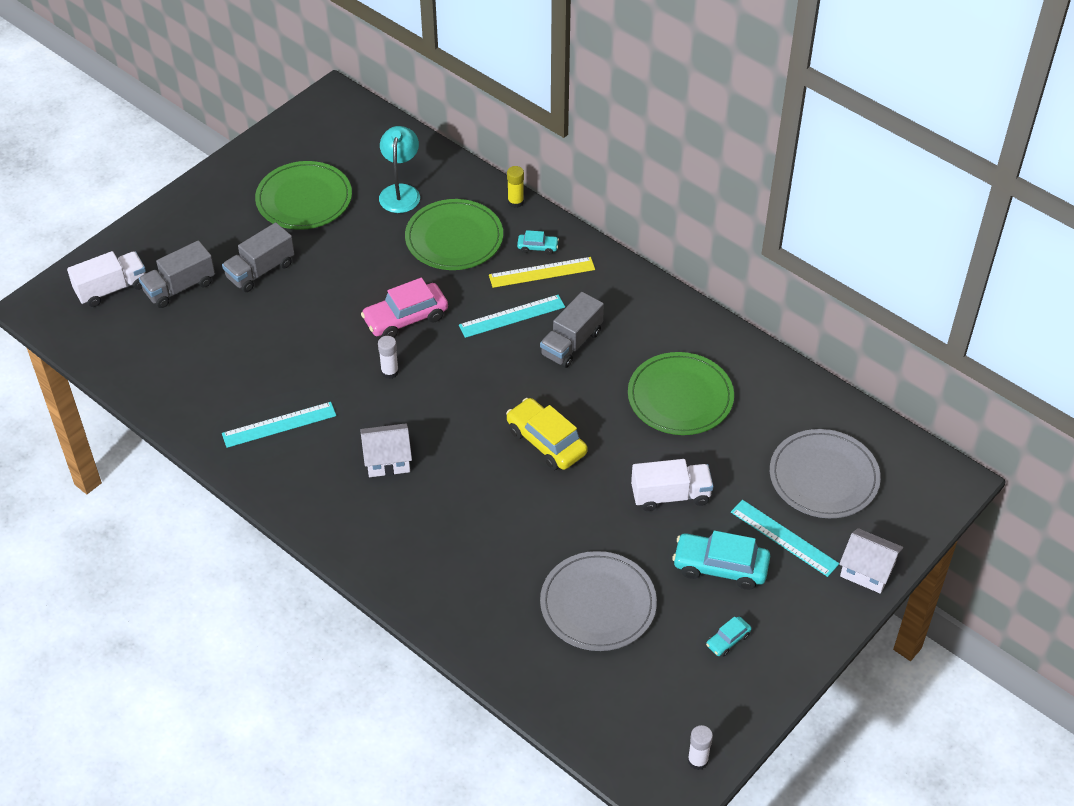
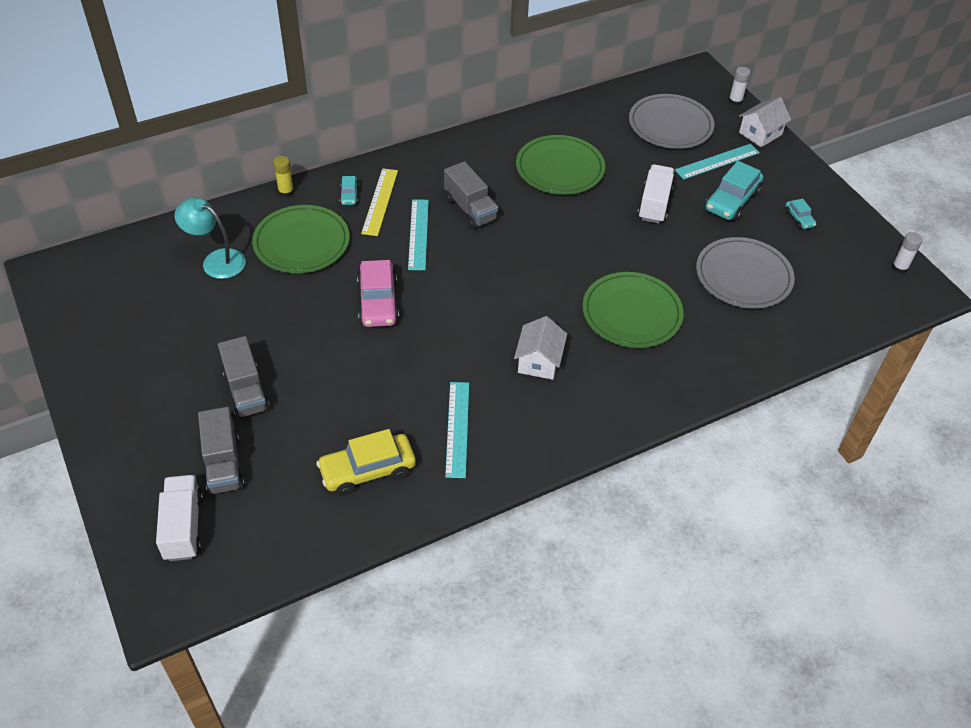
camera: 70 degrees left, 0 degrees up
green plate [255,161,352,230] -> green plate moved to [582,272,684,348]
white glue stick [378,336,399,379] -> white glue stick moved to [729,67,750,106]
yellow car [506,398,588,470] -> yellow car moved to [316,429,416,496]
turquoise car [517,230,559,255] -> turquoise car turned 150 degrees clockwise [340,176,359,205]

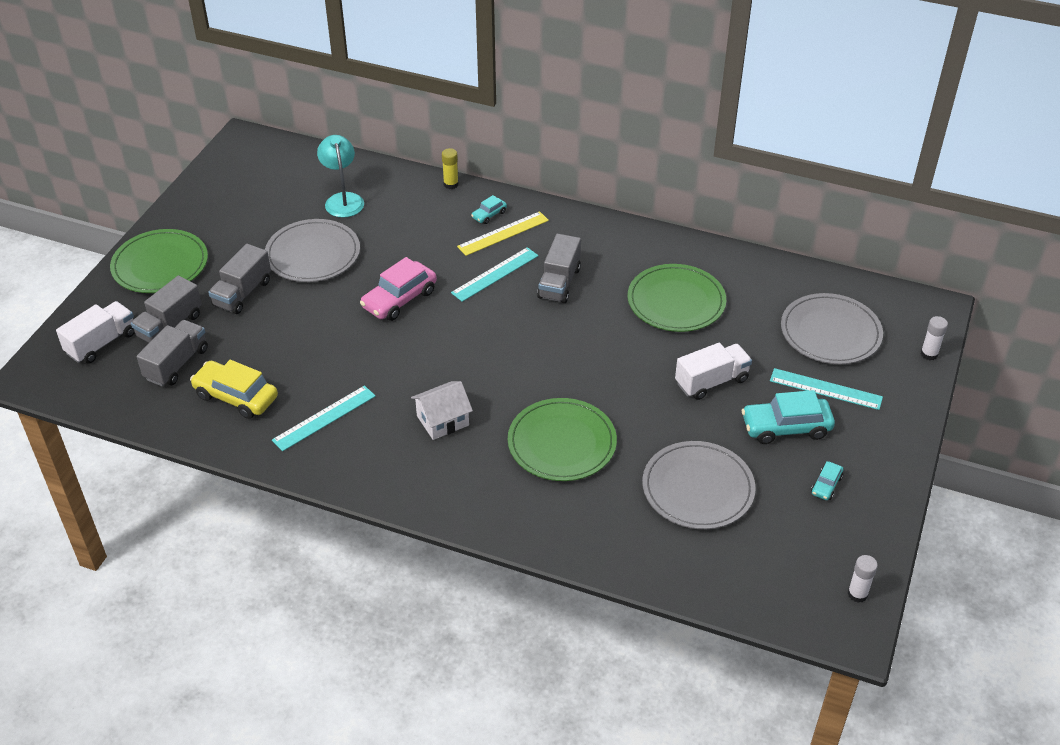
camera: 50 degrees right, 5 degrees down
green plate [252,205,350,273] -> green plate moved to [110,229,208,293]
white house [739,97,791,147] -> none
none -> grey truck [137,320,208,386]
none -> grey plate [265,219,360,282]

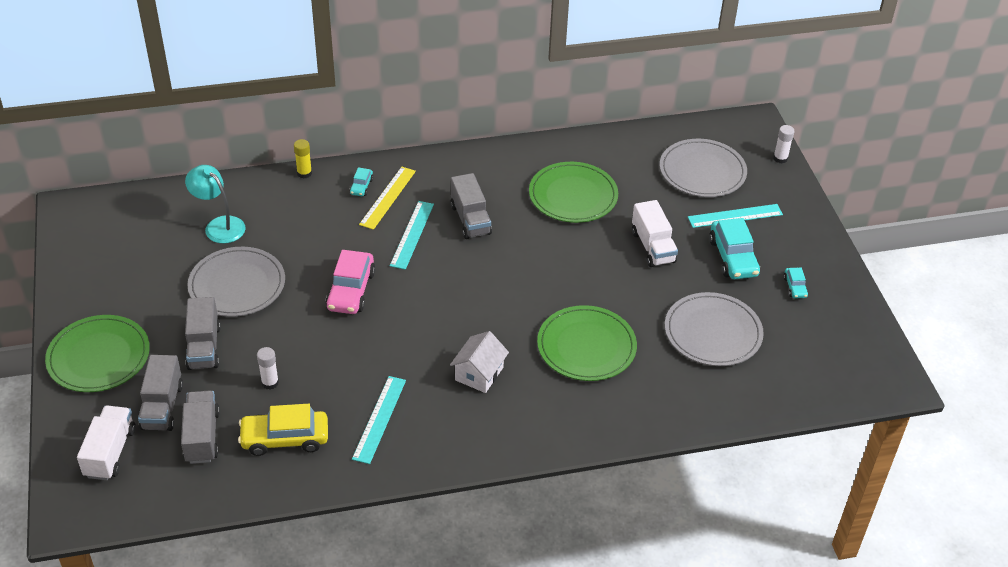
camera: 35 degrees left, 0 degrees up
white truck [675,343,752,400] -> white truck turned 135 degrees clockwise [632,200,678,267]
turquoise car [742,390,835,444] -> turquoise car turned 60 degrees counterclockwise [709,218,760,279]
white glue stick [847,555,878,603] -> white glue stick moved to [257,347,279,390]

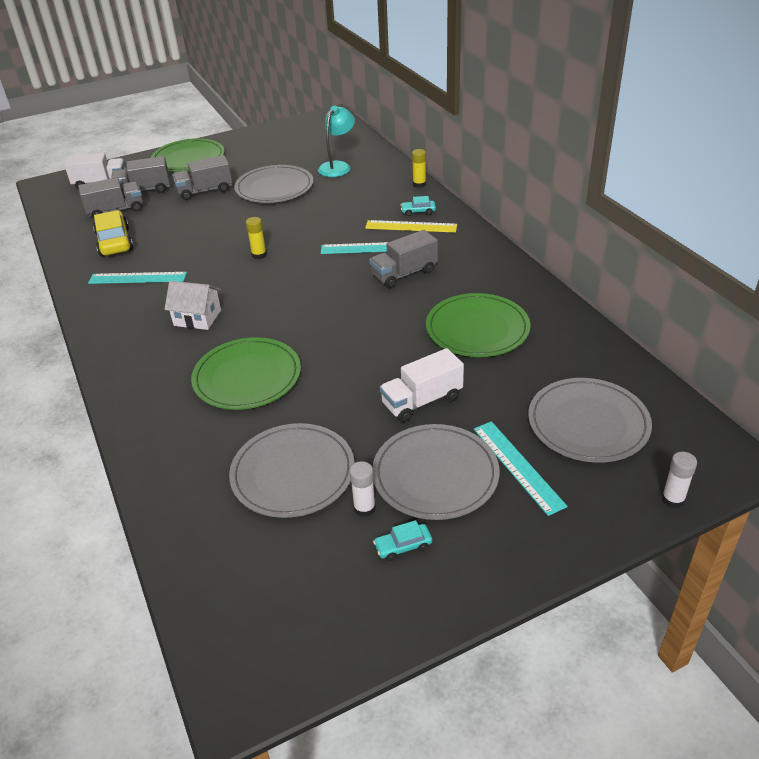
camera: 80 degrees right, 5 degrees down
white glue stick [257,347,279,390] -> white glue stick moved to [350,461,376,517]
pink car [325,250,375,314] -> none
turquoise car [709,218,760,279] -> grey plate [372,424,500,520]
none -> yellow glue stick [246,217,267,259]

